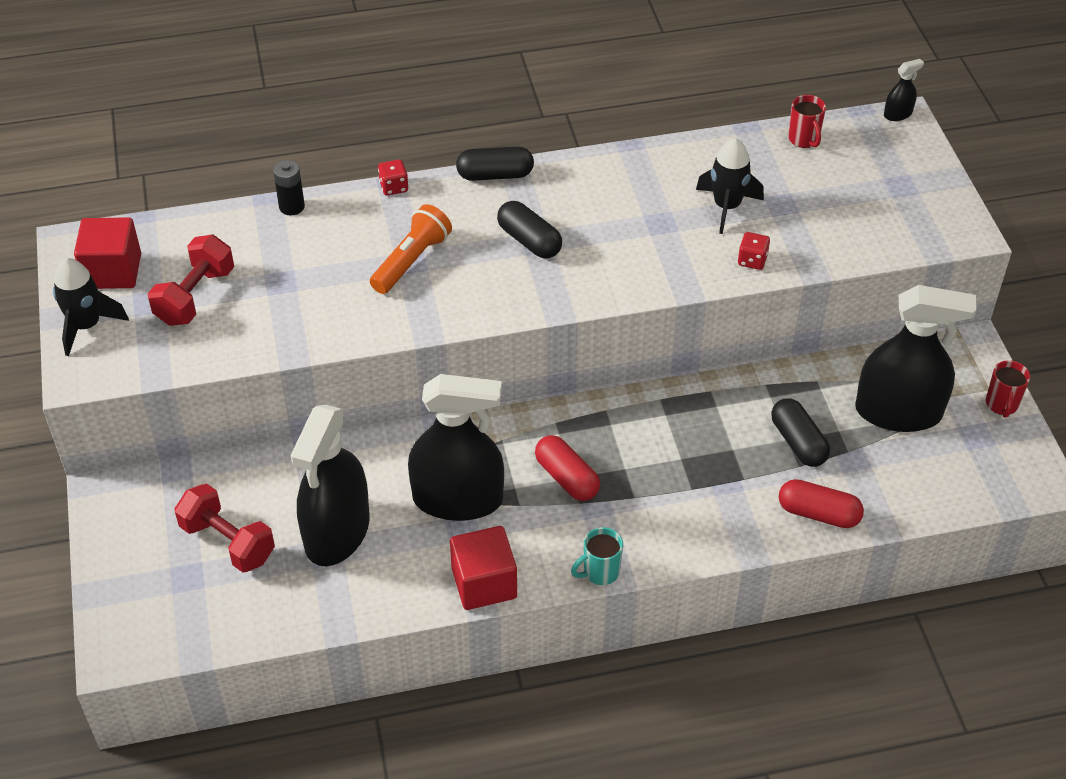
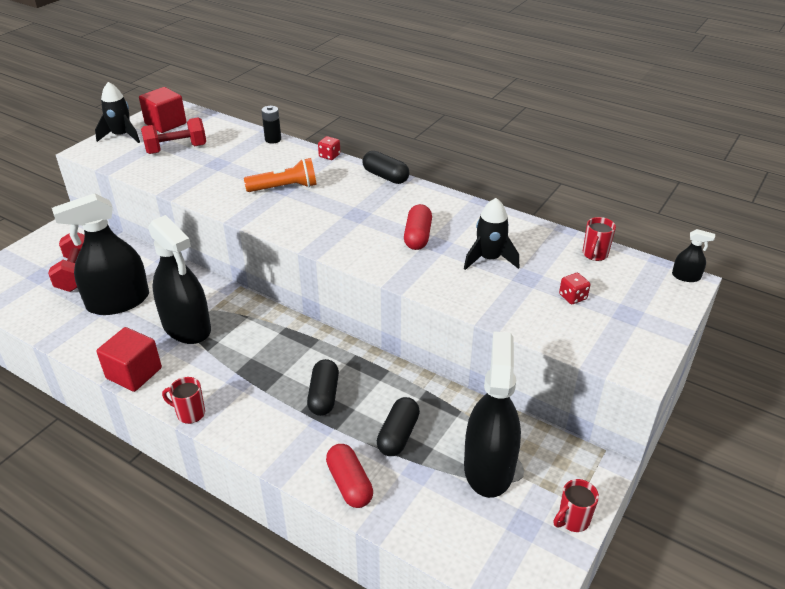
camera: 45 degrees right, 10 degrees down
black capsule [497,201,562,259] -> black capsule moved to [307,359,339,416]
red capsule [535,435,600,501] -> red capsule moved to [404,204,432,250]
turquoise mug [571,527,623,585] -> red mug [162,377,205,424]
red dice [738,232,770,270] -> red dice moved to [559,273,590,304]
black spray bottle [855,285,977,432] -> black spray bottle turned 135 degrees counterclockwise [464,331,521,498]

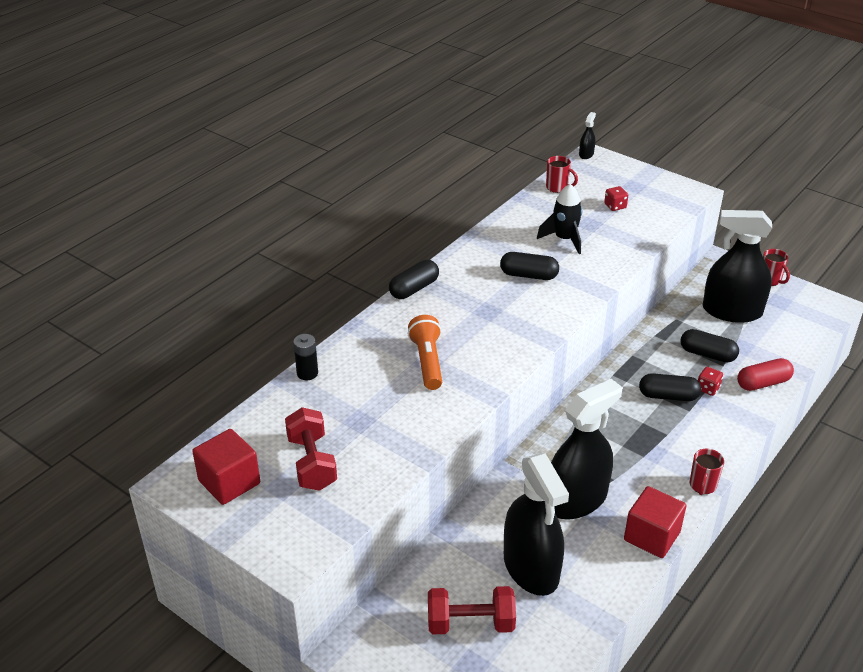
camera: 85 degrees left, 0 degrees up
black rocket [95,82,140,143] -> none
red dice [318,136,340,160] -> red dice moved to [698,367,723,396]
red capsule [404,204,432,250] -> black capsule [500,252,559,280]

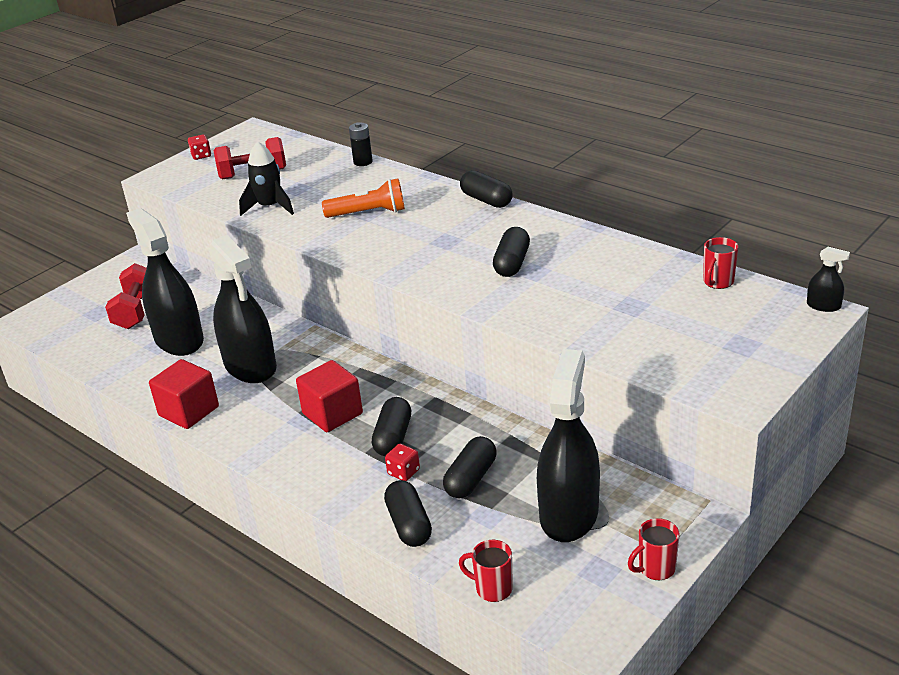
camera: 95 degrees right, 5 degrees down
red cube [192,429,260,505] -> red cube moved to [296,360,363,432]
black spray bottle [504,453,569,596] -> black spray bottle turned 75 degrees clockwise [126,208,204,356]
black rocket [537,184,583,254] -> black rocket moved to [239,141,294,216]
red dice [604,186,628,211] -> red dice moved to [188,135,211,160]
red mug [690,449,724,495] -> red mug moved to [459,540,513,602]
red capsule [737,358,794,391] -> black capsule [384,480,432,547]

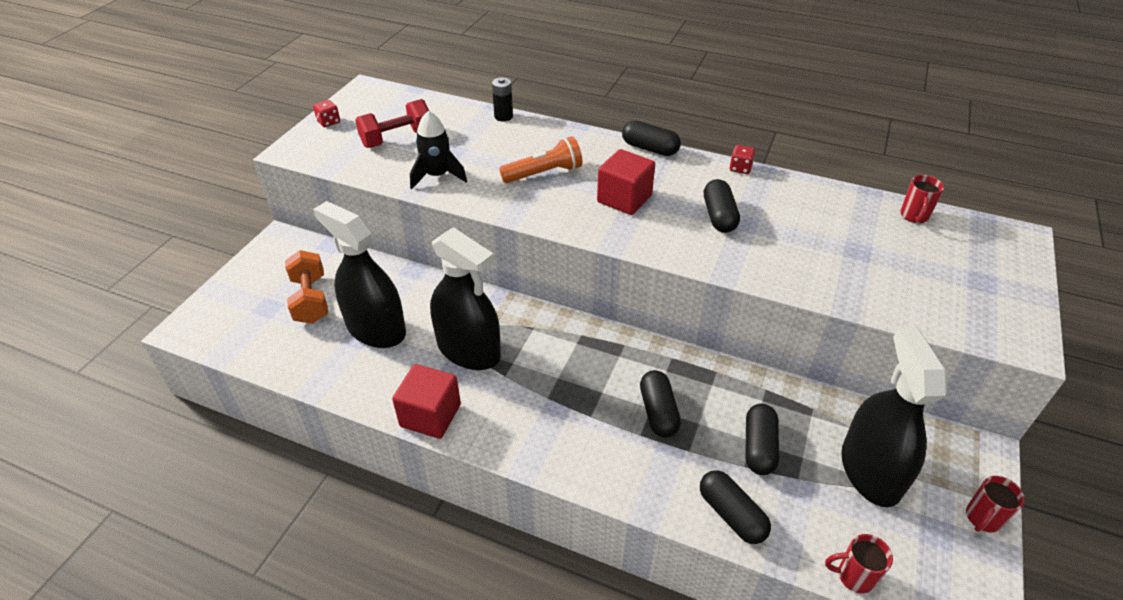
camera: 20 degrees left, 10 degrees up
red dumbbell [105,263,147,329] -> orange dumbbell [285,250,328,324]
red cube [296,360,363,432] -> red cube moved to [597,149,655,215]
red dice [385,444,420,481] -> red dice moved to [729,145,755,174]
black spray bottle [807,247,850,312] -> none

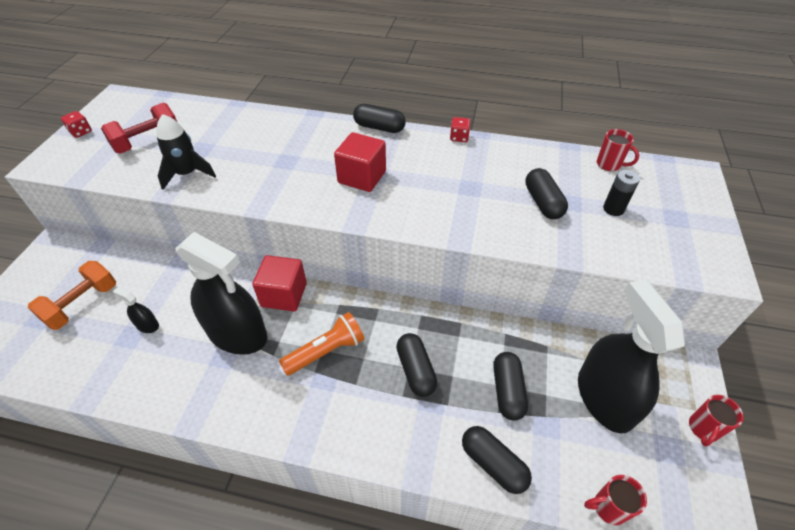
camera: 10 degrees left, 5 degrees up
orange dumbbell [285,250,328,324] -> orange dumbbell turned 60 degrees clockwise [28,261,116,330]
black spray bottle [313,201,406,348] -> black spray bottle [113,287,159,333], size x0.40
red cube [392,364,461,439] -> red cube moved to [252,255,307,311]
black battery [492,77,513,121] -> black battery moved to [603,170,640,216]
orange flashlight [499,136,582,183] -> orange flashlight moved to [279,312,364,376]
black capsule [704,179,740,233] -> black capsule moved to [525,168,568,219]
red mug [900,175,944,223] -> red mug turned 60 degrees counterclockwise [597,129,639,171]

